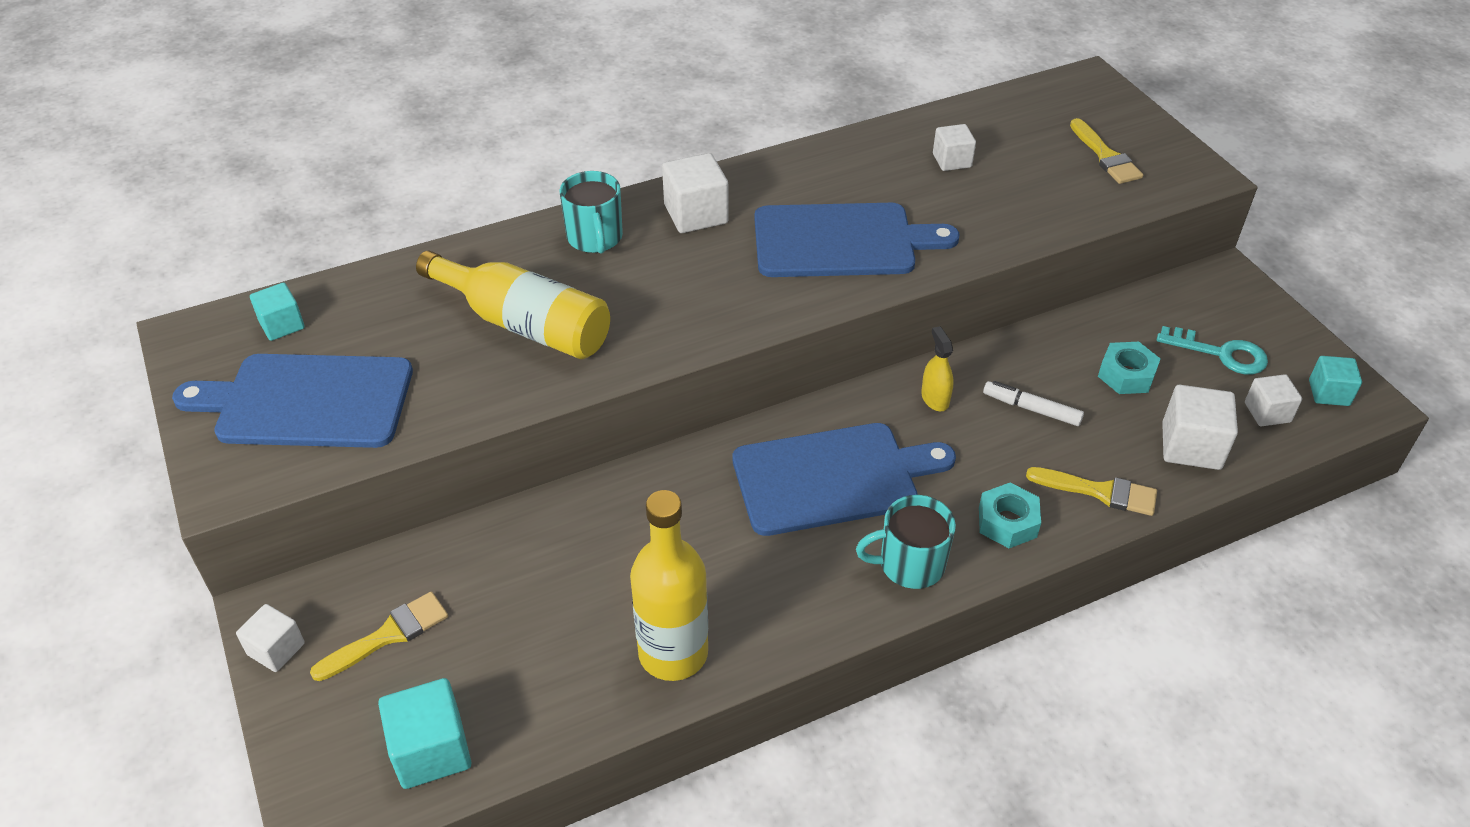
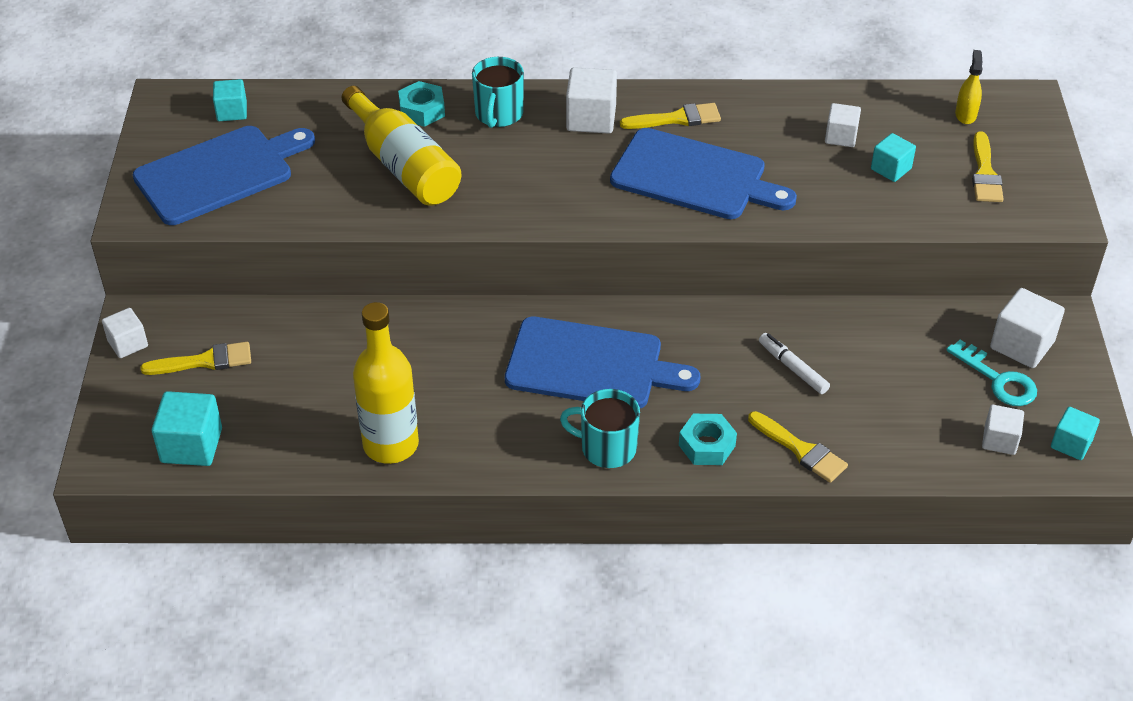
camera: 25 degrees right, 0 degrees up
blue cutting board [172,354,413,448] -> blue cutting board turned 120 degrees clockwise [133,126,315,225]
yellow spray bottle [921,326,954,411] -> yellow spray bottle moved to [955,50,983,124]
turquoise nut [1098,342,1161,394] -> turquoise nut moved to [398,81,445,127]
white cube [1162,385,1238,470] -> white cube moved to [990,288,1065,368]
none -> yellow brush [620,103,721,129]
none -> turquoise cube [871,133,916,182]

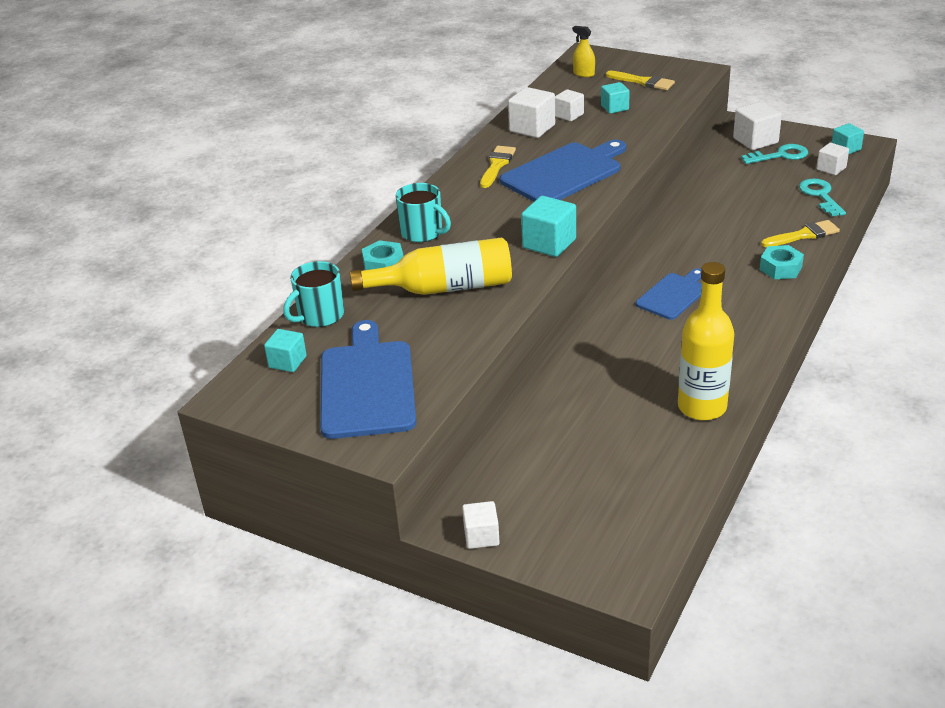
camera: 60 degrees left, 10 degrees down
yellow brush [140,342,251,375] -> none
turquoise cube [152,391,222,466] -> turquoise cube moved to [521,196,576,257]
blue cutting board [505,317,700,408] -> blue cutting board [636,269,702,320], size x0.59
turquoise mug [560,389,640,468] -> turquoise mug moved to [283,261,344,327]
white cube [566,67,617,134] -> white cube moved to [508,87,555,138]
white marker [759,333,830,394] -> none
none -> turquoise key [799,178,846,216]

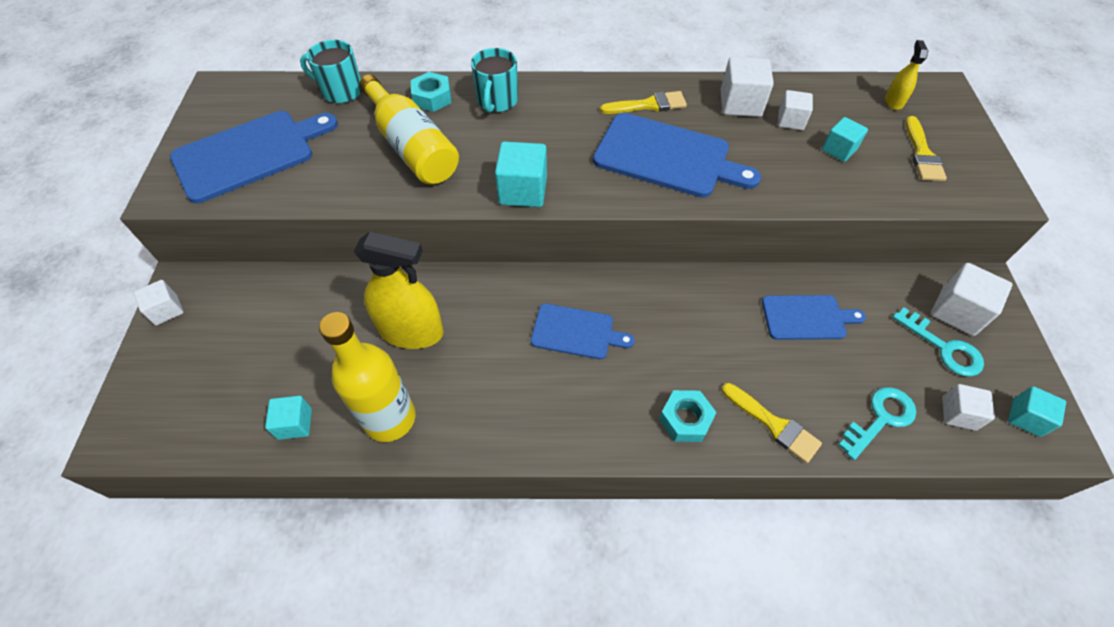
camera: 60 degrees right, 20 degrees up
turquoise cube [264,329,307,372] -> turquoise cube moved to [265,396,312,440]
none -> yellow spray bottle [354,232,444,349]
none -> blue cutting board [762,295,866,340]

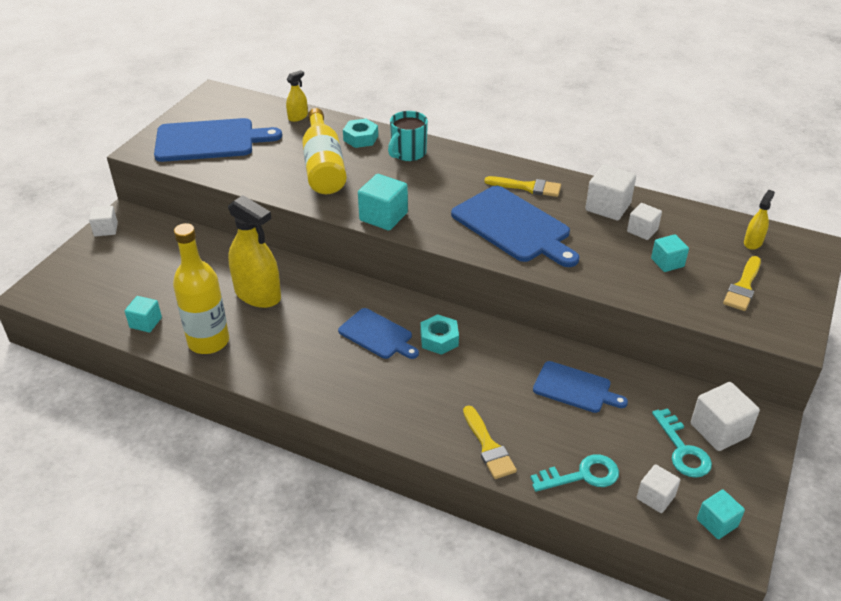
camera: 25 degrees right, 15 degrees down
turquoise mug [300,40,362,103] -> yellow spray bottle [286,70,308,122]
turquoise nut [659,390,717,442] -> turquoise nut moved to [421,314,459,355]

